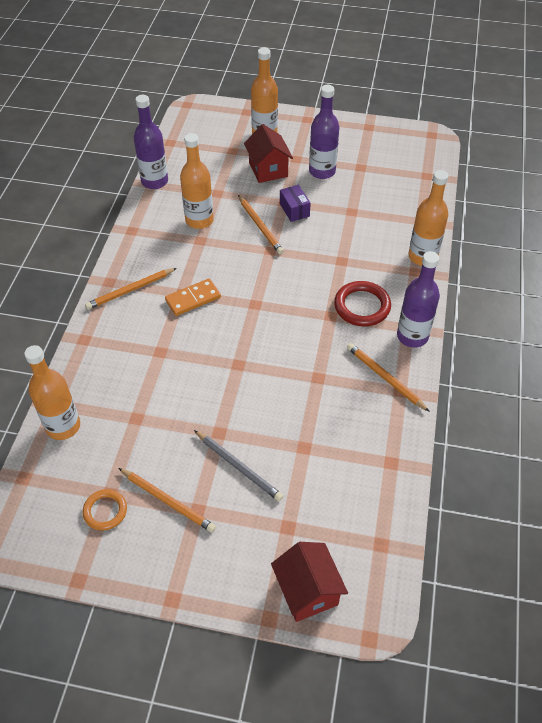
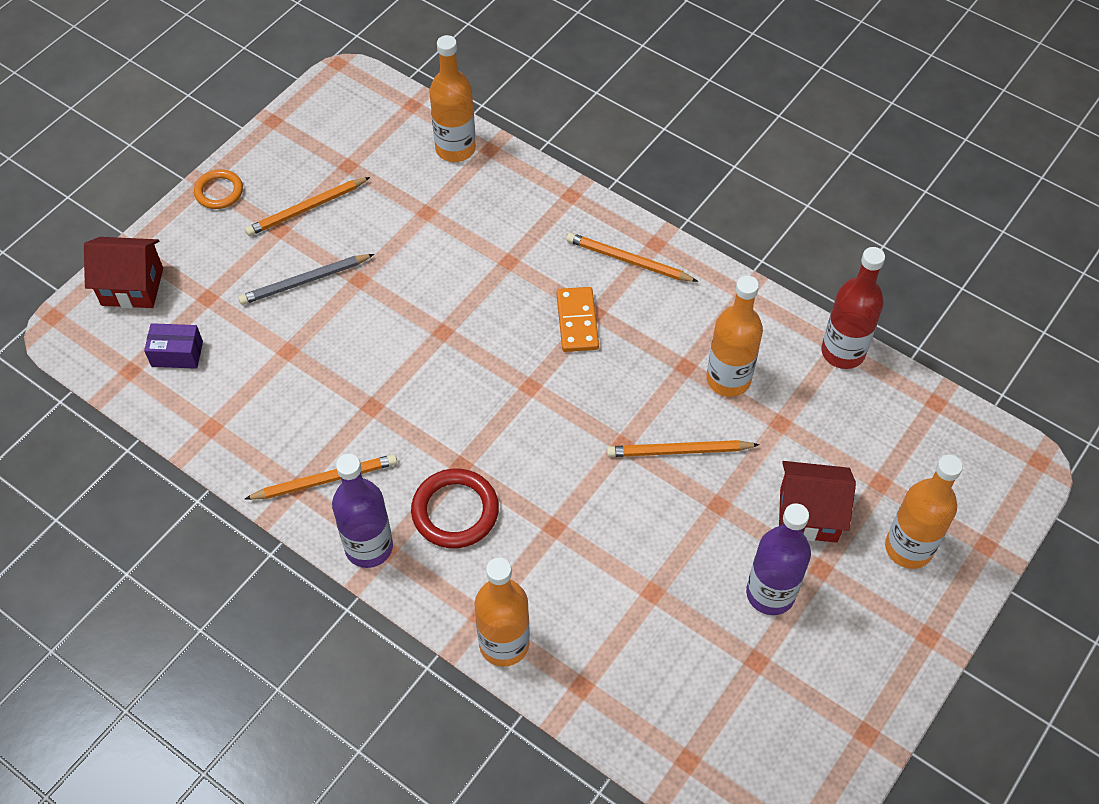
camera: 115 degrees right, 5 degrees up
orange ring [83,489,127,531] -> orange ring moved to [194,169,243,209]
orange pencil [85,268,177,310] -> orange pencil turned 60 degrees counterclockwise [566,233,698,282]
purple bottle [134,95,168,189] -> red bottle [821,247,885,369]
purple box [280,185,311,222] -> purple box moved to [144,323,203,369]

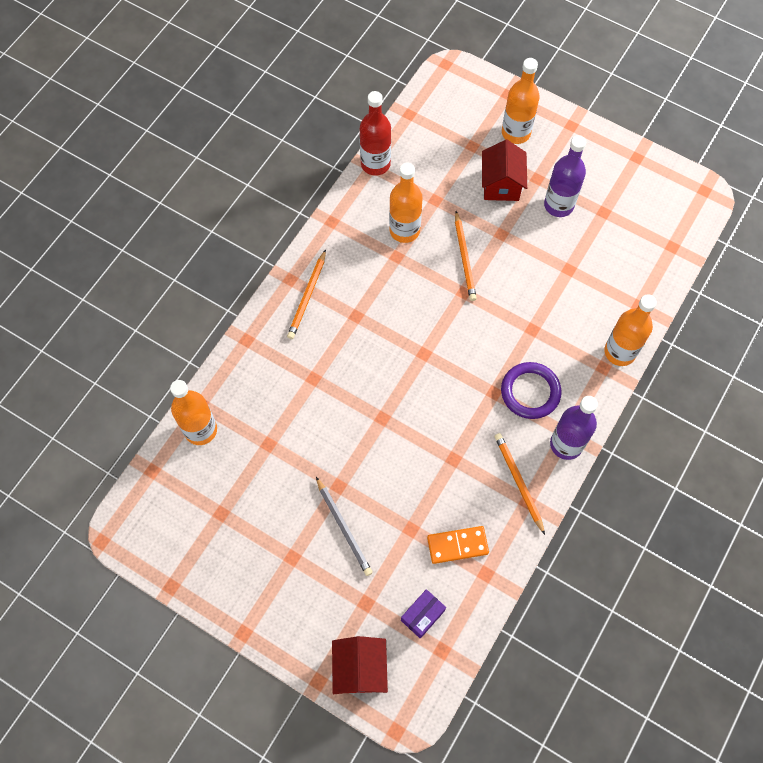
camera: 95 degrees left, 10 degrees up
purple box [144,323,203,369] -> purple box turned 45 degrees clockwise [401,589,446,639]
orange ring [194,169,243,209] -> none
orange pencil [245,177,370,236] -> none
red ring [411,469,499,548] -> purple ring [501,362,562,419]
orange domino [557,287,599,352] -> orange domino moved to [427,526,489,564]

